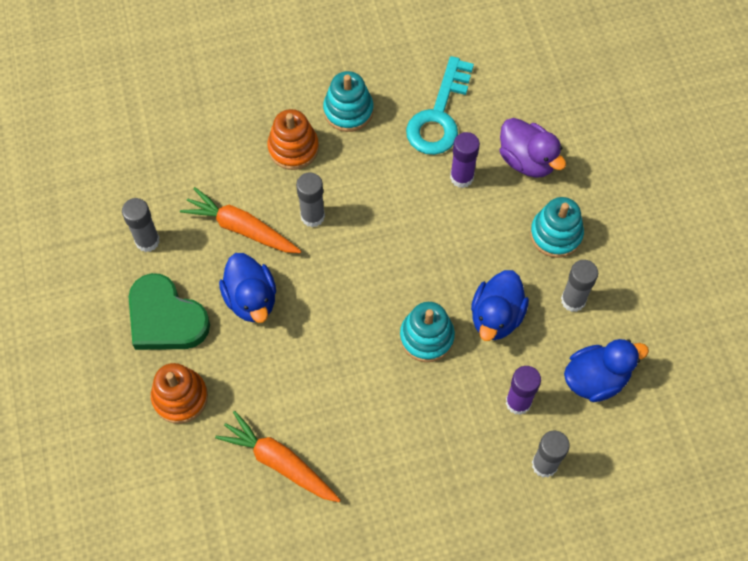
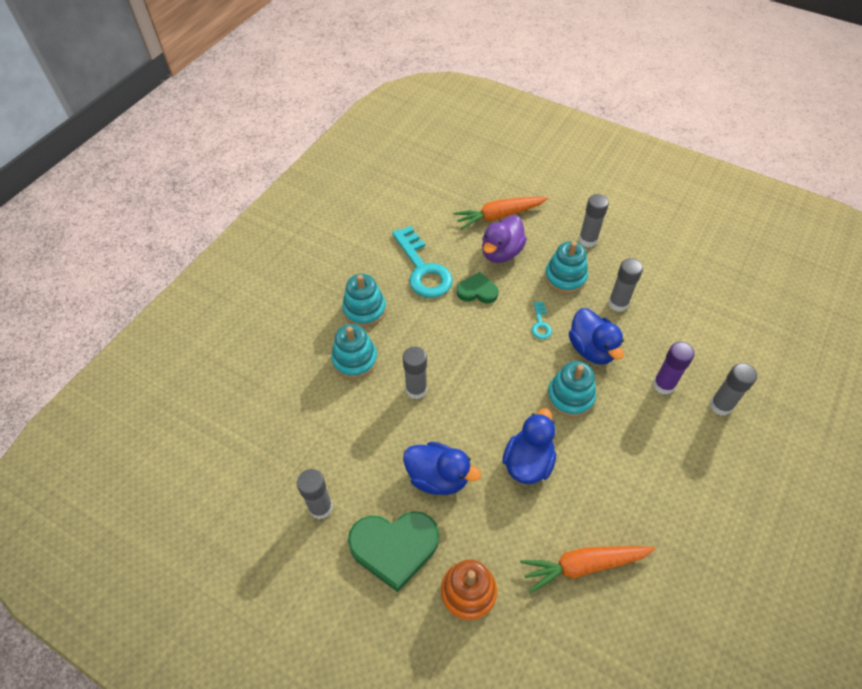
camera: 45 degrees left, 10 degrees down
orange carrot [180,187,301,253] -> orange carrot moved to [453,197,548,230]
orange stacking toy [267,109,319,170] -> turquoise stacking toy [331,324,378,379]
purple glue stick [450,132,480,188] -> green heart [457,272,499,304]
purple duck [500,118,566,178] -> purple duck turned 120 degrees clockwise [482,215,527,263]
blue duck [564,339,649,402] -> blue duck moved to [502,408,556,484]
none -> turquoise key [532,302,552,339]
none -> grey glue stick [579,194,609,247]

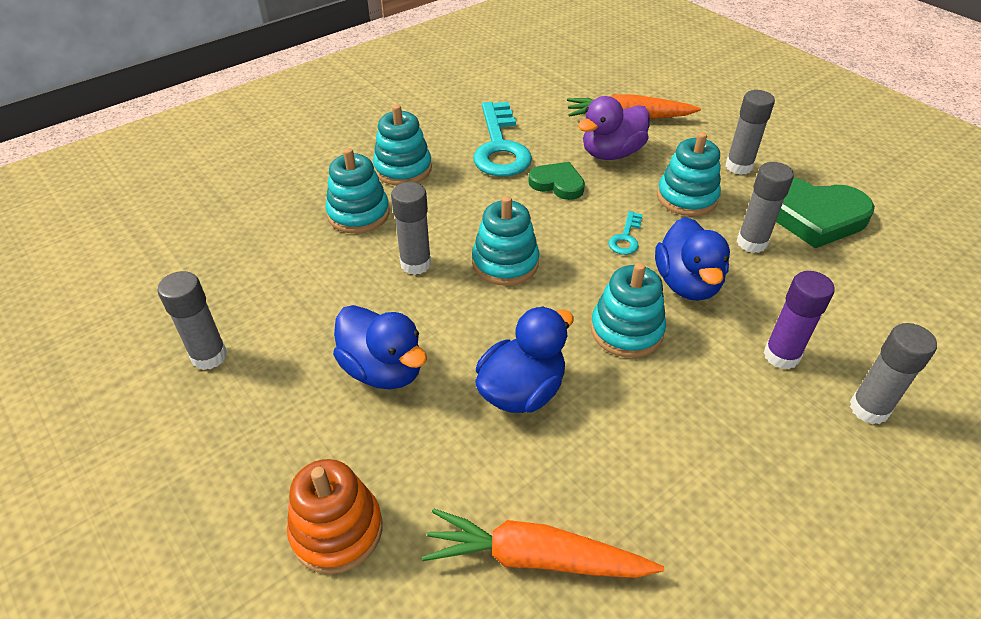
camera: 20 degrees right, 10 degrees down
green heart [348,511,439,592] -> green heart moved to [776,178,875,248]
none -> turquoise stacking toy [472,196,539,286]

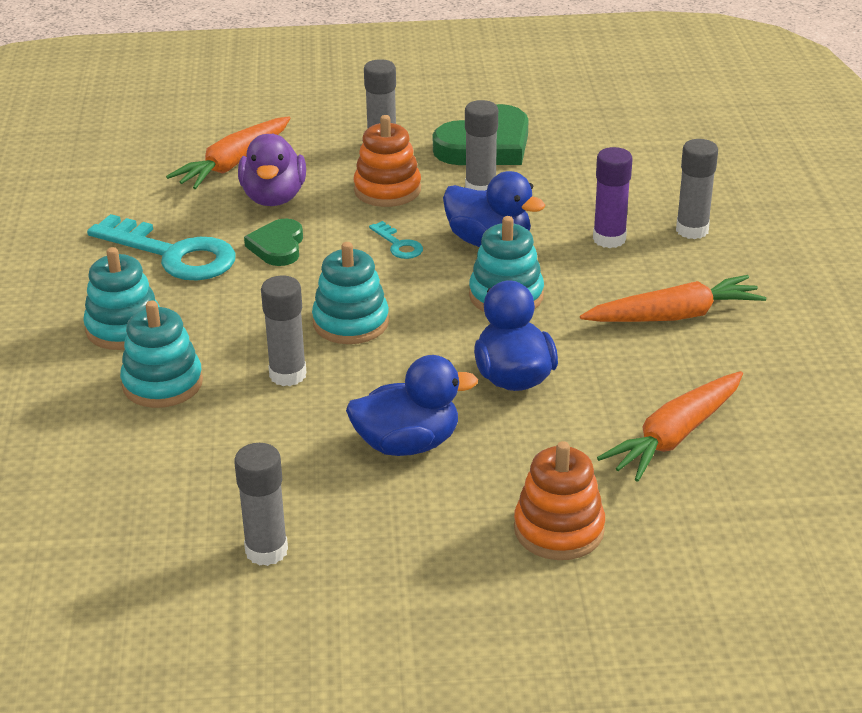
camera: 55 degrees left, 10 degrees down
green heart [528,162,585,200] -> green heart turned 60 degrees counterclockwise [244,219,303,266]
turquoise stacking toy [657,132,721,216] -> orange stacking toy [353,115,421,207]
none -> orange carrot [580,275,766,322]

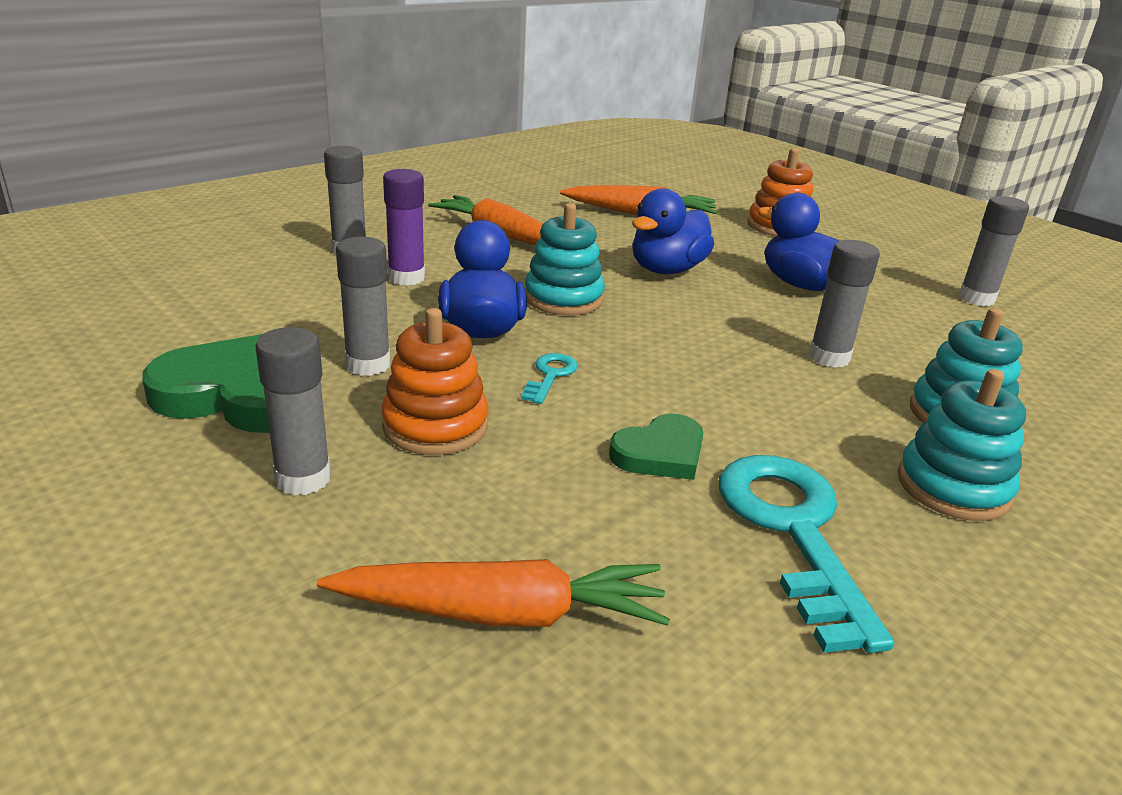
camera: 130 degrees left, 5 degrees down
purple duck [238,133,306,206] -> none
turquoise stacking toy [312,242,389,344] -> none

